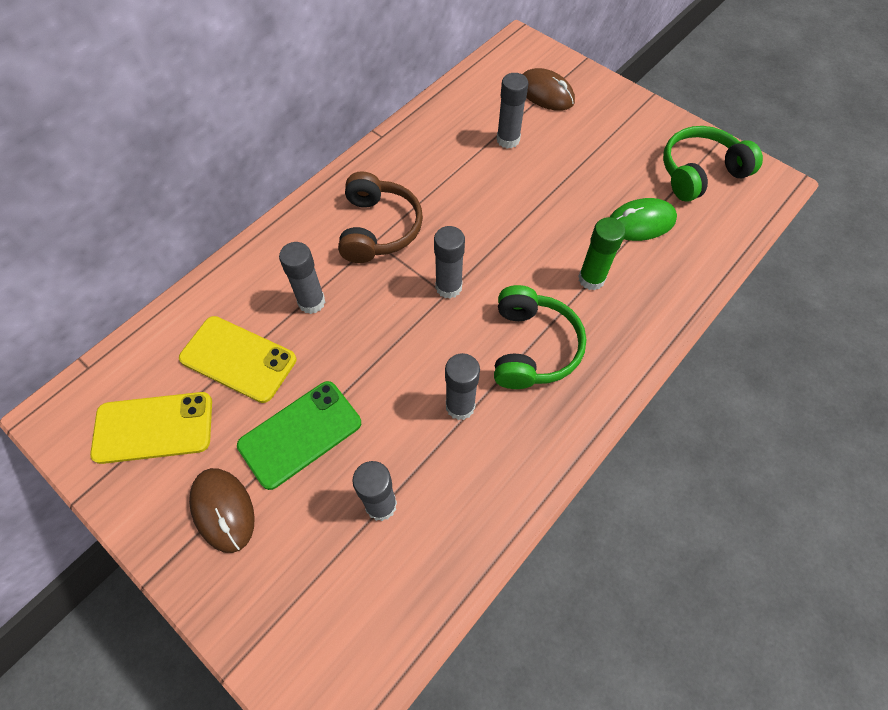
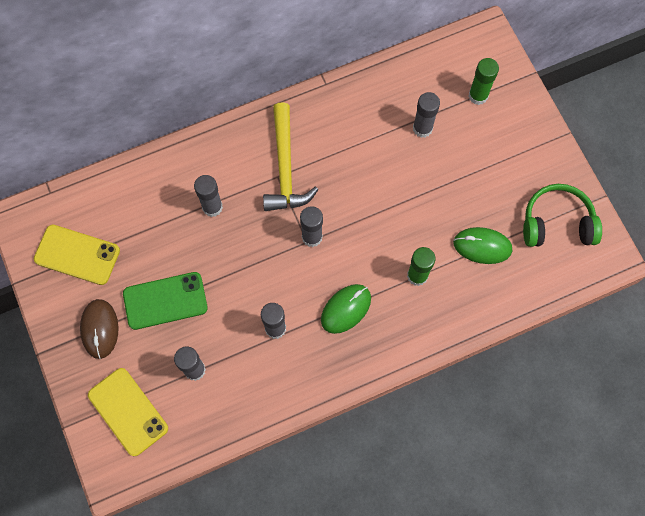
camera: 25 degrees right, 10 degrees up
yellow phone [179,316,297,403] -> yellow phone moved to [88,368,168,456]
brown headphones [338,171,423,263] -> yellow hammer [263,102,318,211]
green headphones [494,285,587,389] -> green mouse [321,284,371,334]
brown mouse [523,68,575,111] -> green glue stick [469,58,499,105]

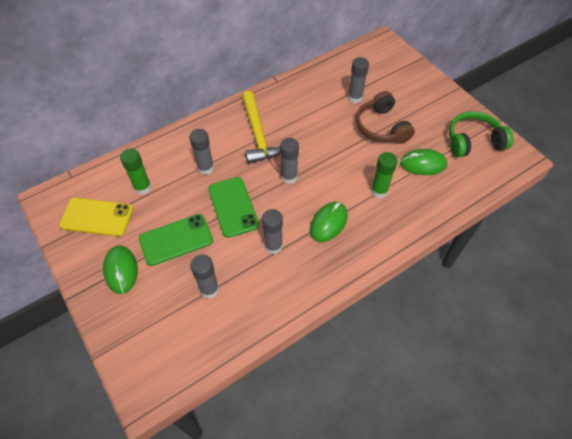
camera: 10 degrees left, 15 degrees down
brown mouse [80,299,119,359] -> green mouse [103,246,138,294]
yellow phone [88,368,168,456] -> none
green glue stick [469,58,499,105] -> green glue stick moved to [120,149,151,194]
none -> green phone [208,177,259,238]
none -> brown headphones [356,91,415,144]

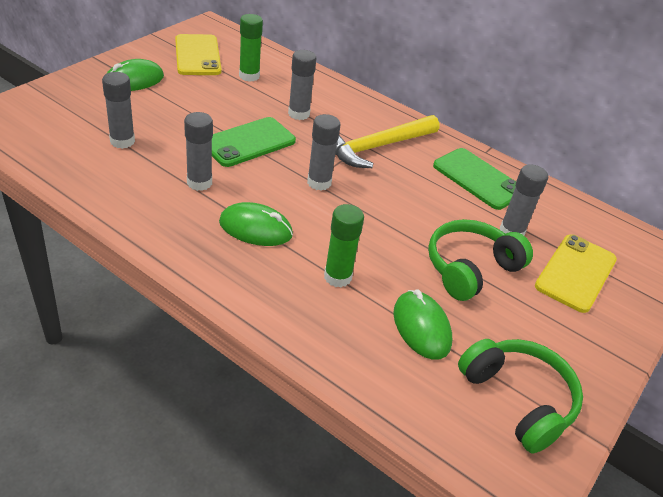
camera: 65 degrees right, 15 degrees down
green phone [139,214,213,266] -> green phone moved to [433,148,516,210]
brown headphones [356,91,415,144] -> green headphones [428,219,533,301]
none -> yellow phone [535,234,617,313]

